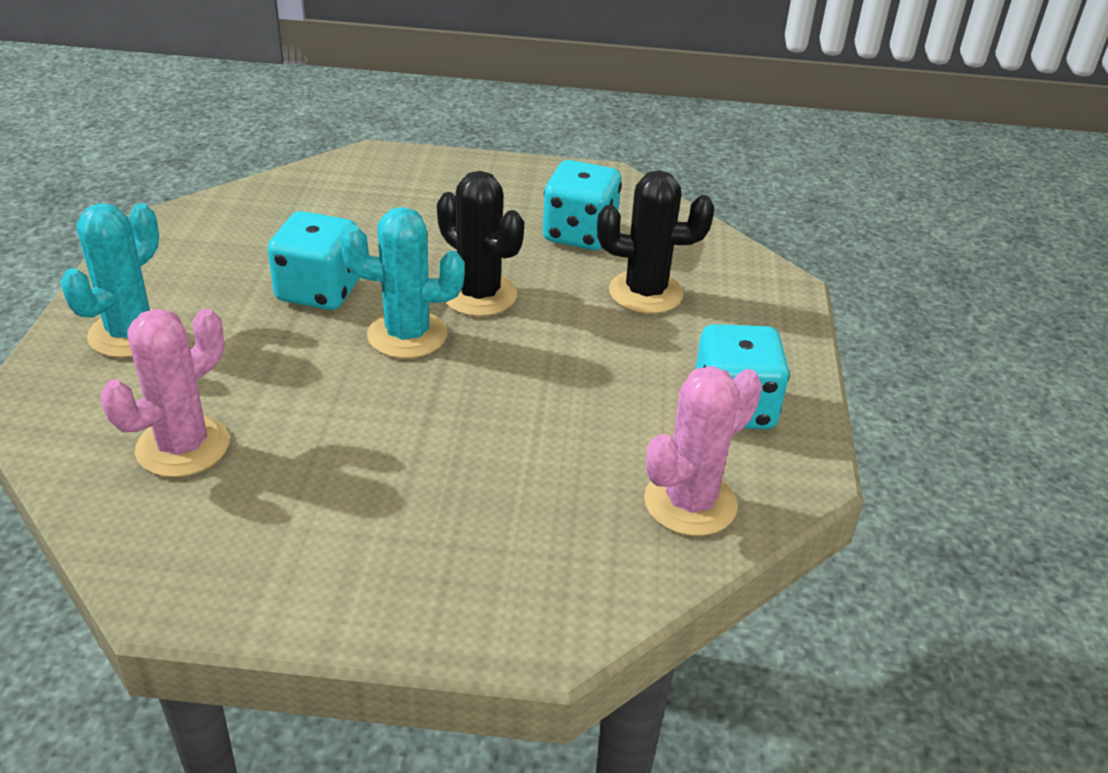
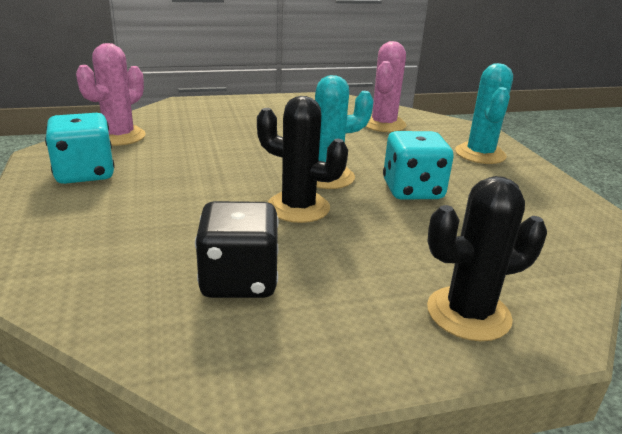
camera: 160 degrees right, 10 degrees down
turquoise dice [543,160,622,250] -> black dice [195,201,279,298]
black cactus [597,170,714,314] -> black cactus moved to [427,176,547,341]

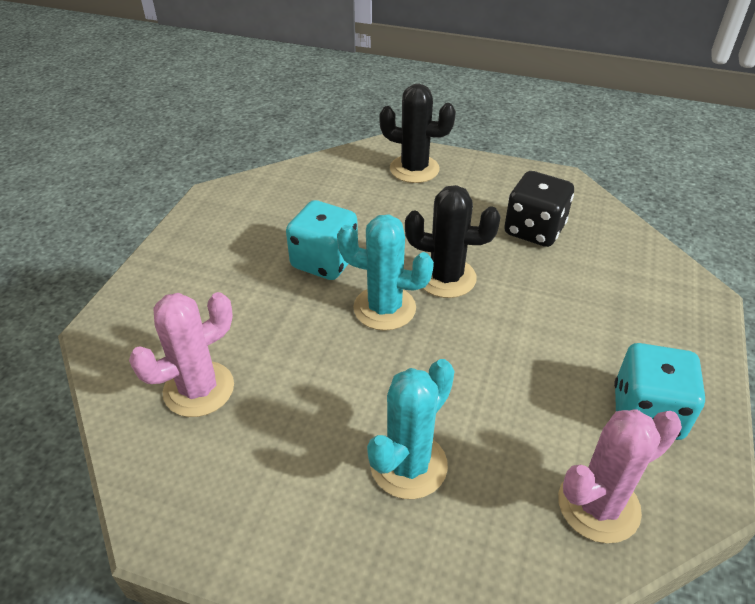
camera: 145 degrees left, 15 degrees up
black cactus [257,96,348,223] -> black cactus turned 45 degrees counterclockwise [405,185,501,298]
turquoise cactus [455,63,513,164] -> turquoise cactus moved to [367,359,454,499]

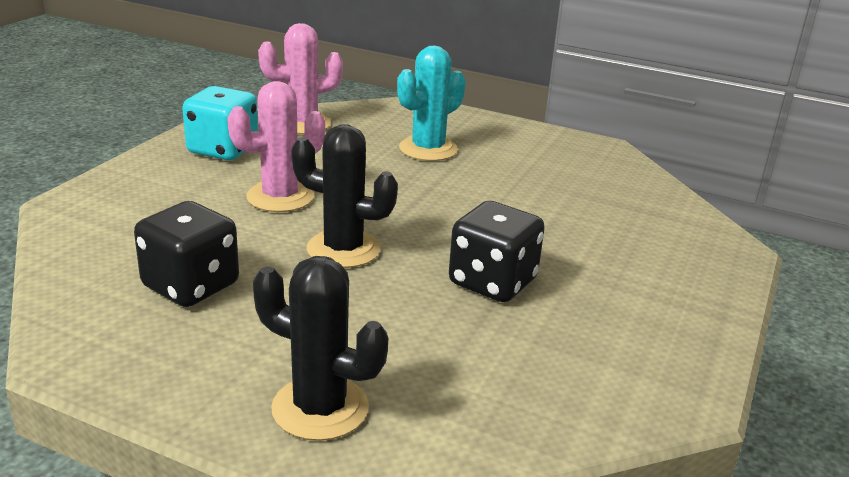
camera: 175 degrees left, 15 degrees down
pink cactus [129,292,234,417] -> pink cactus moved to [227,81,325,212]
turquoise dice [286,200,358,280] -> black dice [449,201,545,302]
turquoise cactus [337,214,434,331] -> none

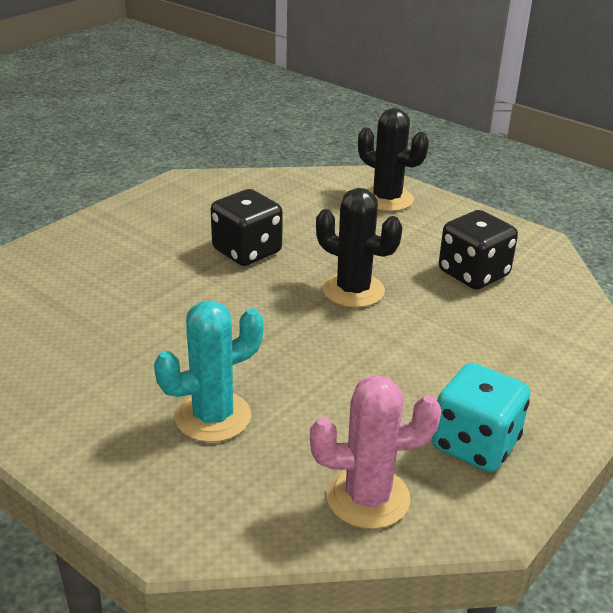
camera: 165 degrees left, 5 degrees up
pink cactus [227,81,325,212] -> none

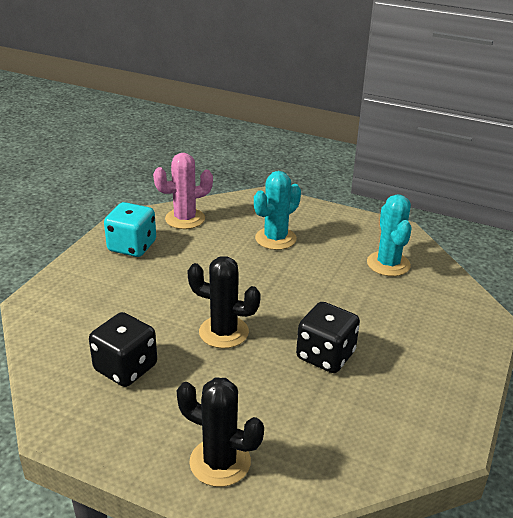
camera: 165 degrees right, 0 degrees up
none -> turquoise cactus [367,194,412,276]

